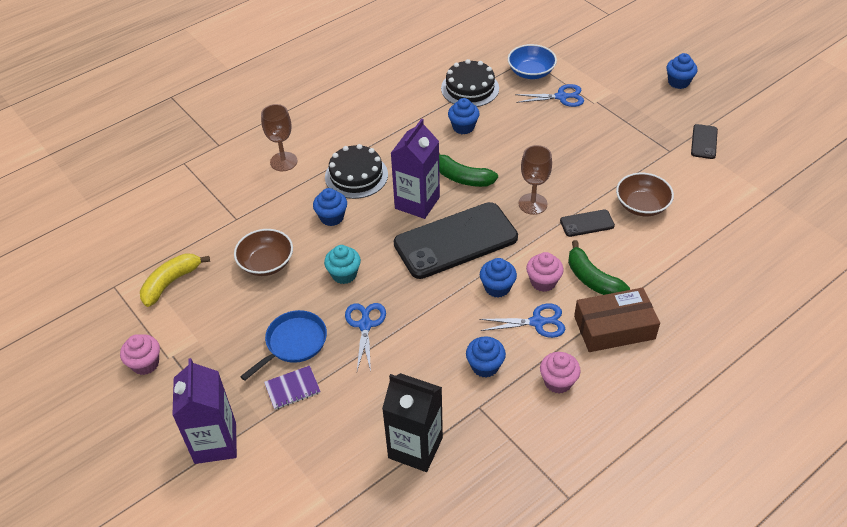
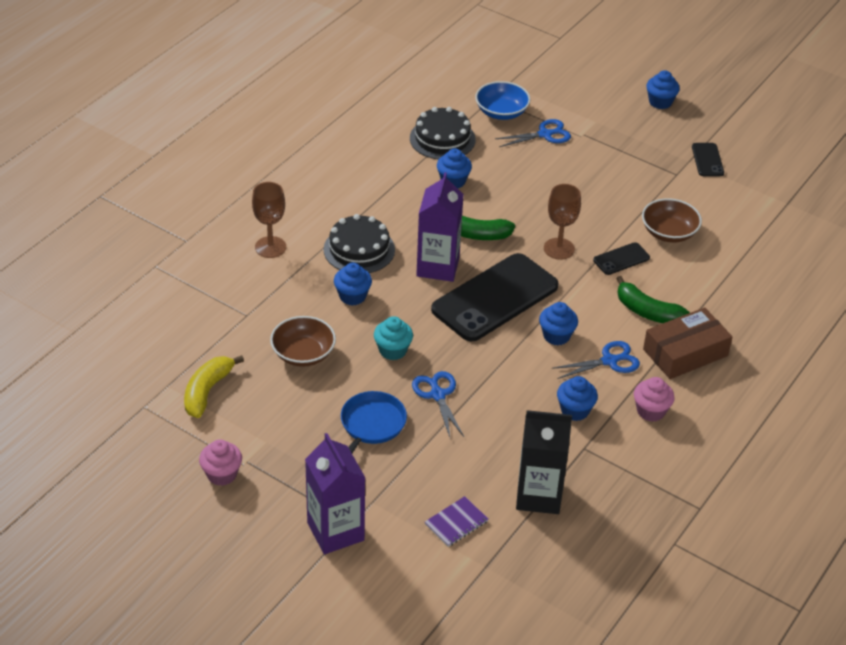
camera: 20 degrees left, 5 degrees down
purple notebook [264,366,320,410] -> purple notebook moved to [425,496,488,547]
pink cupcake [526,252,564,292] -> none

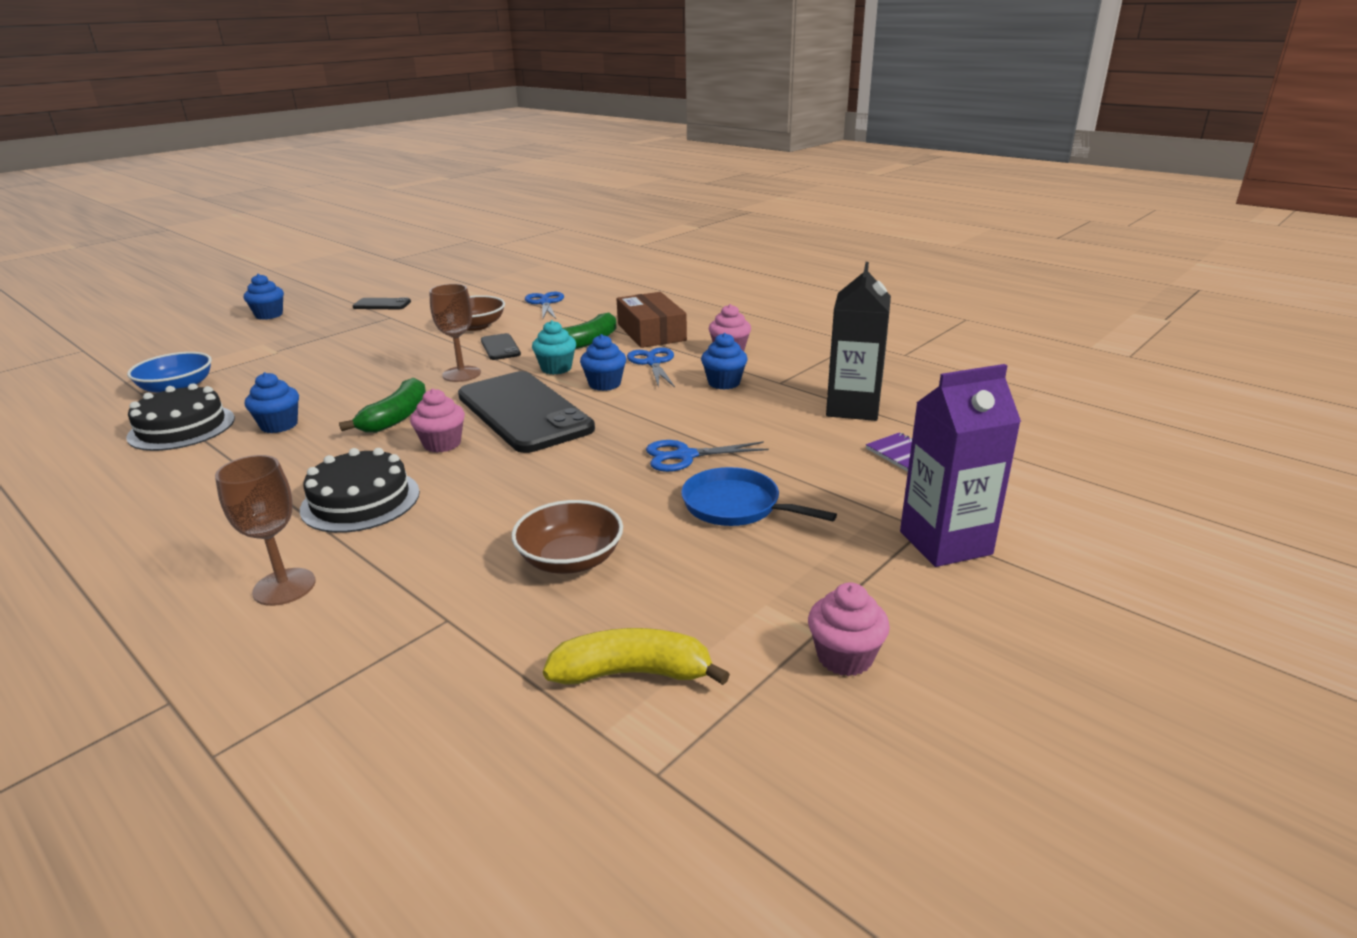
camera: 80 degrees left, 15 degrees down
yellow banana [184,355,244,418] -> yellow banana turned 150 degrees clockwise [543,628,730,685]
blue cupcake [334,263,372,306] -> none
turquoise cupcake [374,316,413,360] -> turquoise cupcake moved to [532,320,576,375]
purple carton [416,172,464,282] -> pink cupcake [410,389,465,453]
blue scissors [495,119,571,147] -> blue scissors moved to [525,292,564,319]

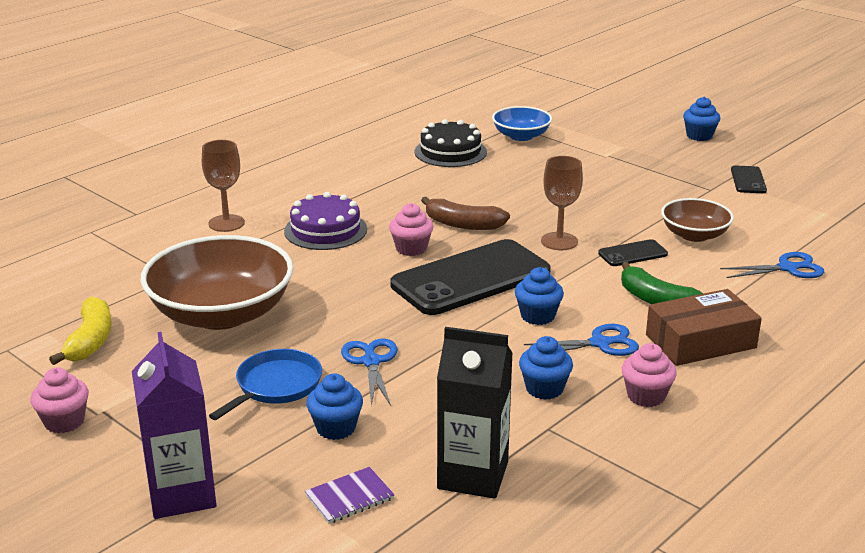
camera: 90 degrees right, 0 degrees up
blue cupcake [245,372,299,433] -> blue cupcake moved to [306,373,363,440]
black cake [300,448,420,533] -> purple cake [284,192,367,250]
green banana [339,378,426,433] -> brown banana [421,197,510,230]
brown bowl [511,500,623,574] -> brown bowl [140,235,293,330], size x1.86
turquoise cupcake [532,320,576,375] -> none

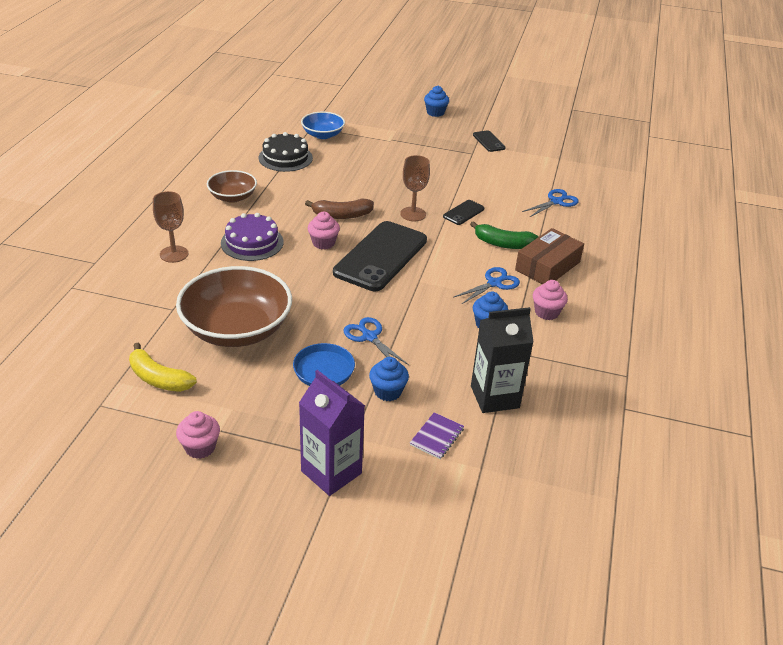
camera: 30 degrees left, 10 degrees up
yellow banana [49,296,112,365] -> yellow banana turned 150 degrees clockwise [129,343,197,392]
blue cupcake [515,267,564,325] -> none
brown bowl [661,198,734,242] -> brown bowl moved to [207,170,257,203]

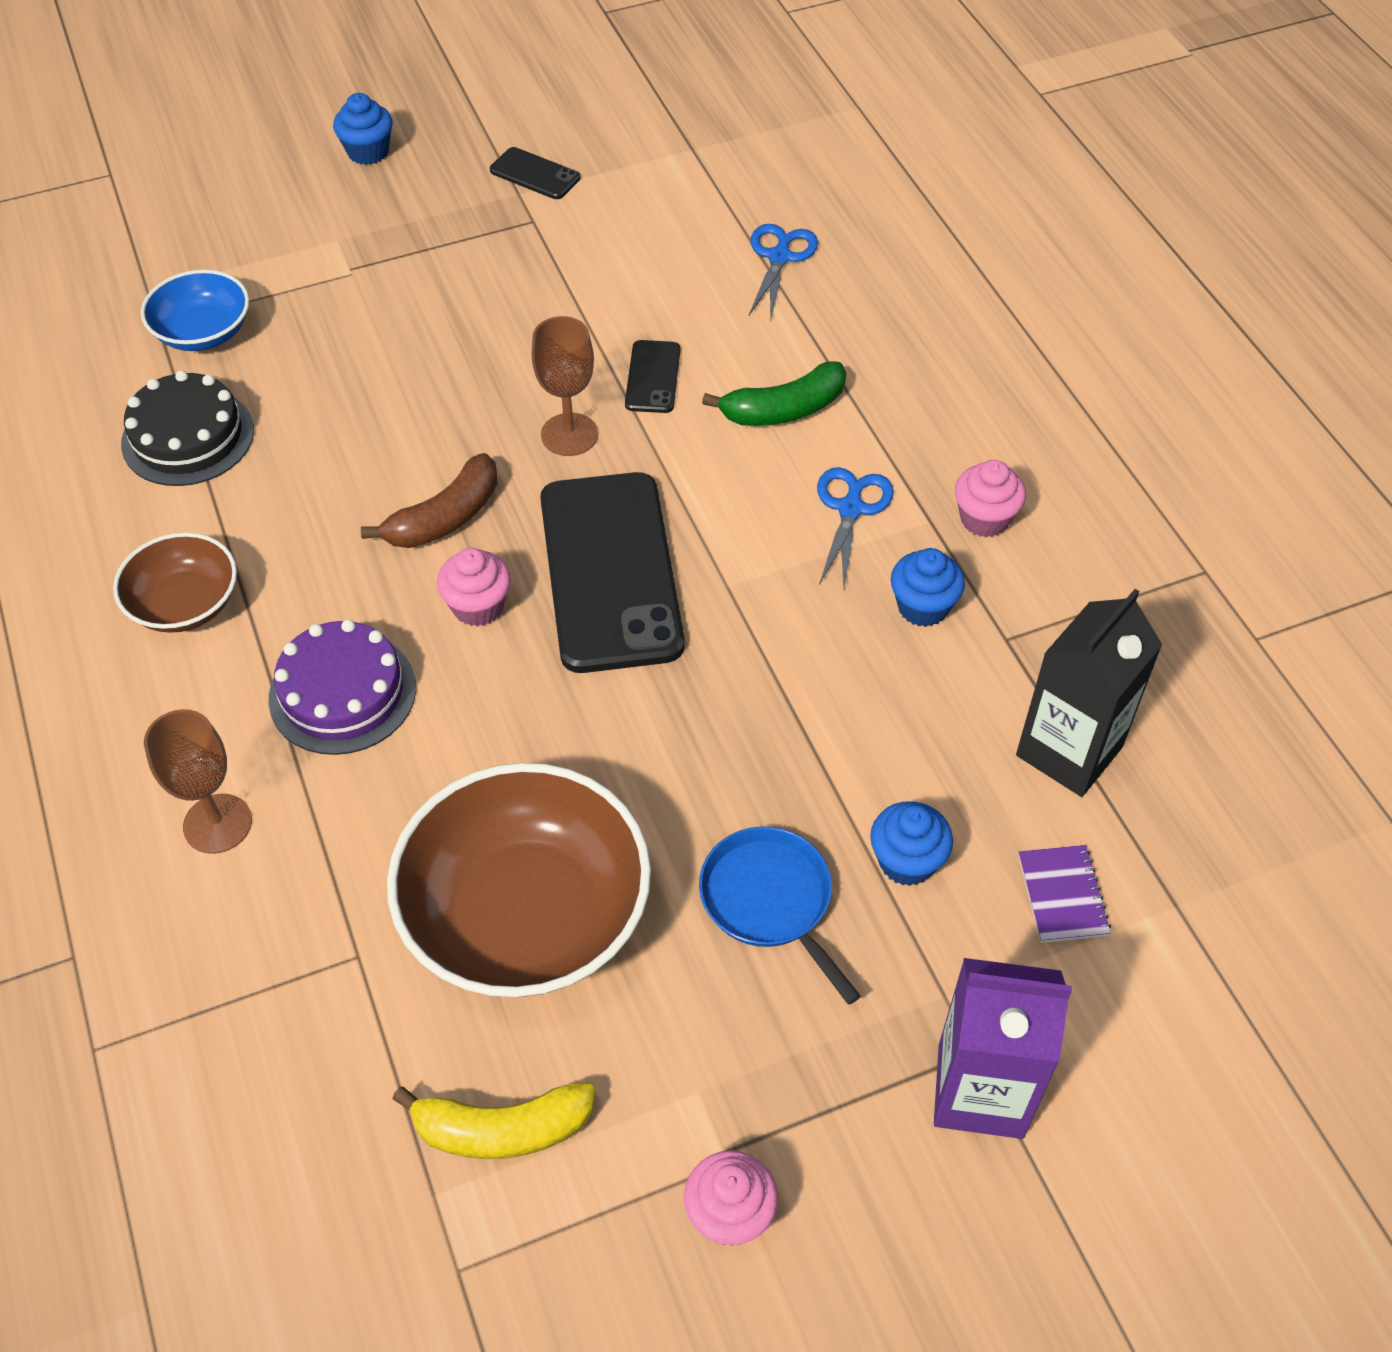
camera: 35 degrees left, 15 degrees up
blue scissors [343,317,409,365] -> none
brown box [515,228,584,284] -> none

